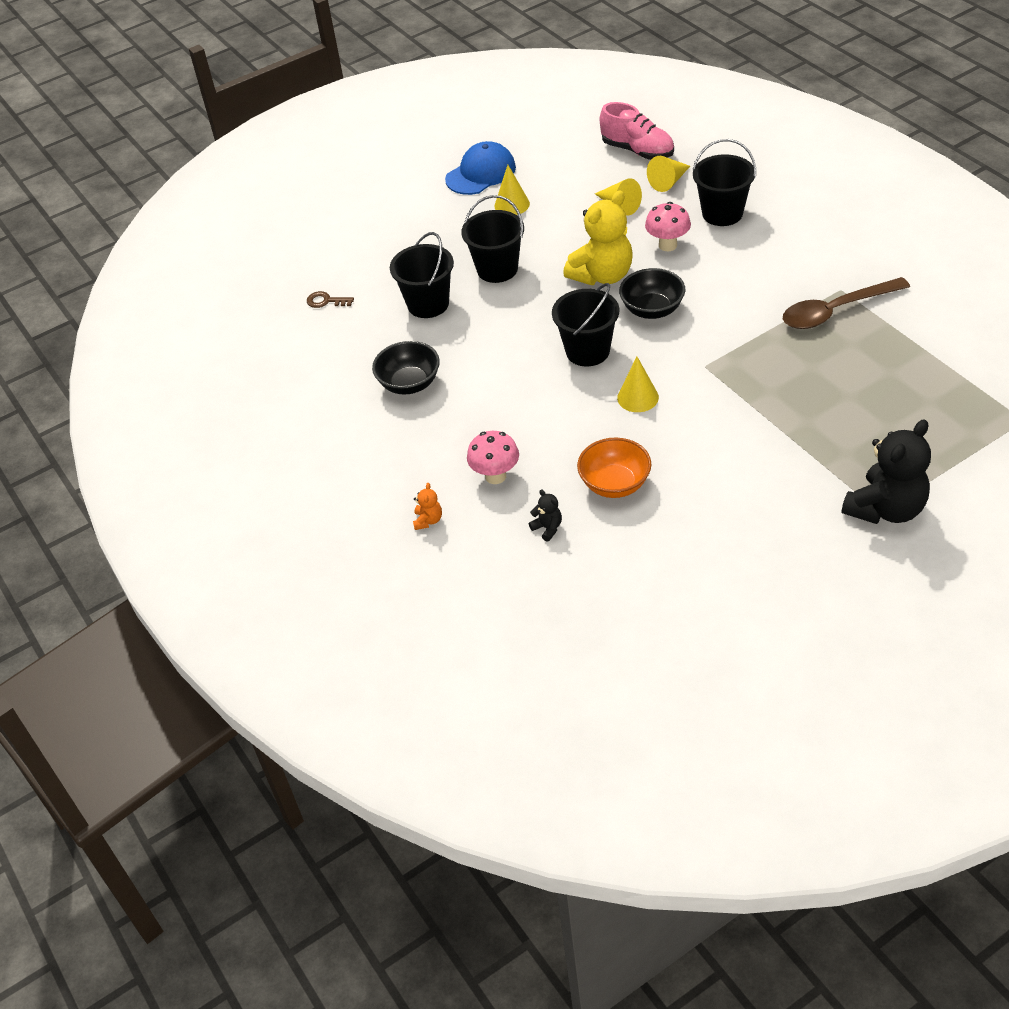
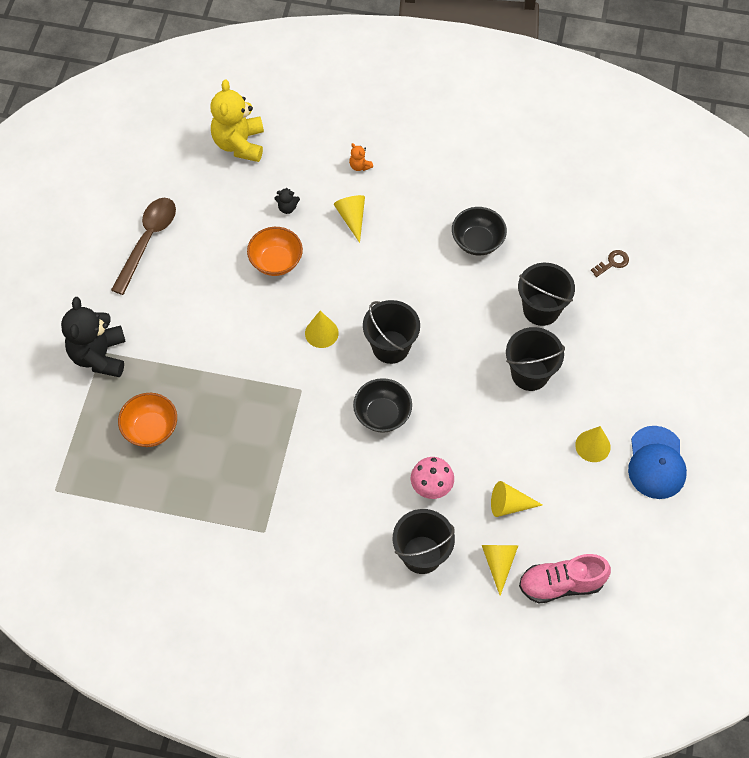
camera: 130 degrees right, 15 degrees up
pink mushroom [467,431,519,484] -> yellow cone [334,195,365,243]
yellow teddy bear [563,190,633,285] -> yellow teddy bear moved to [210,79,264,162]
brown spoon [783,277,910,329] -> brown spoon moved to [111,198,176,295]
none -> orange bowl [118,393,177,447]

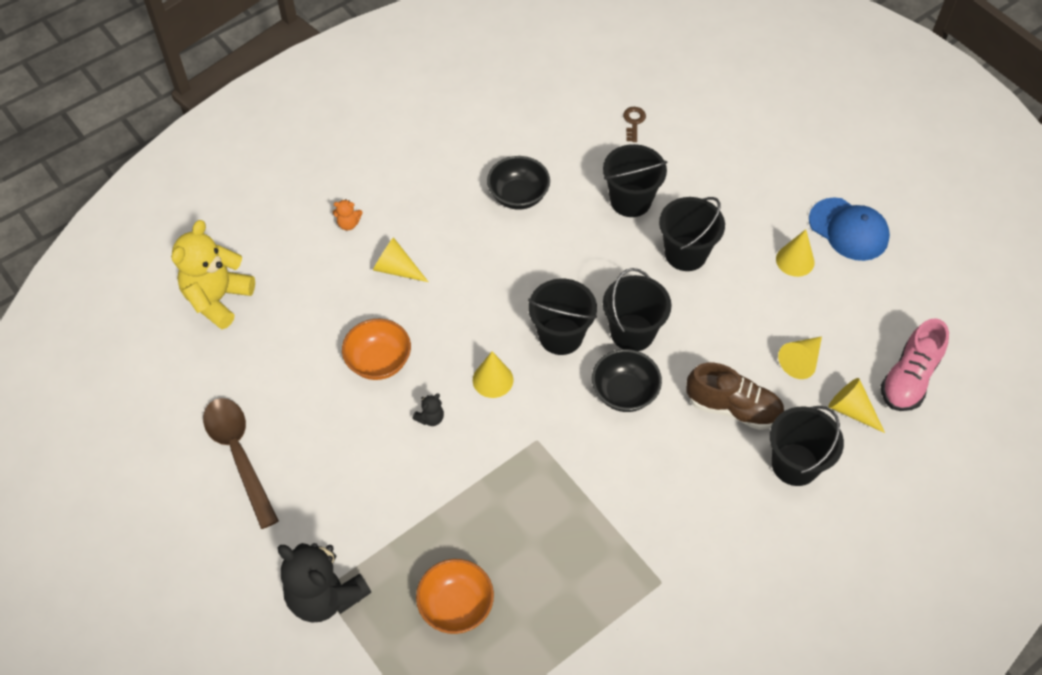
camera: 50 degrees left, 5 degrees down
yellow teddy bear [210,79,264,162] -> yellow teddy bear turned 75 degrees clockwise [171,220,255,329]
black teddy bear [275,188,300,214] -> black teddy bear moved to [412,393,444,426]
pink mushroom [411,457,454,499] -> brown shoe [686,363,784,430]
none -> black bucket [603,268,671,351]

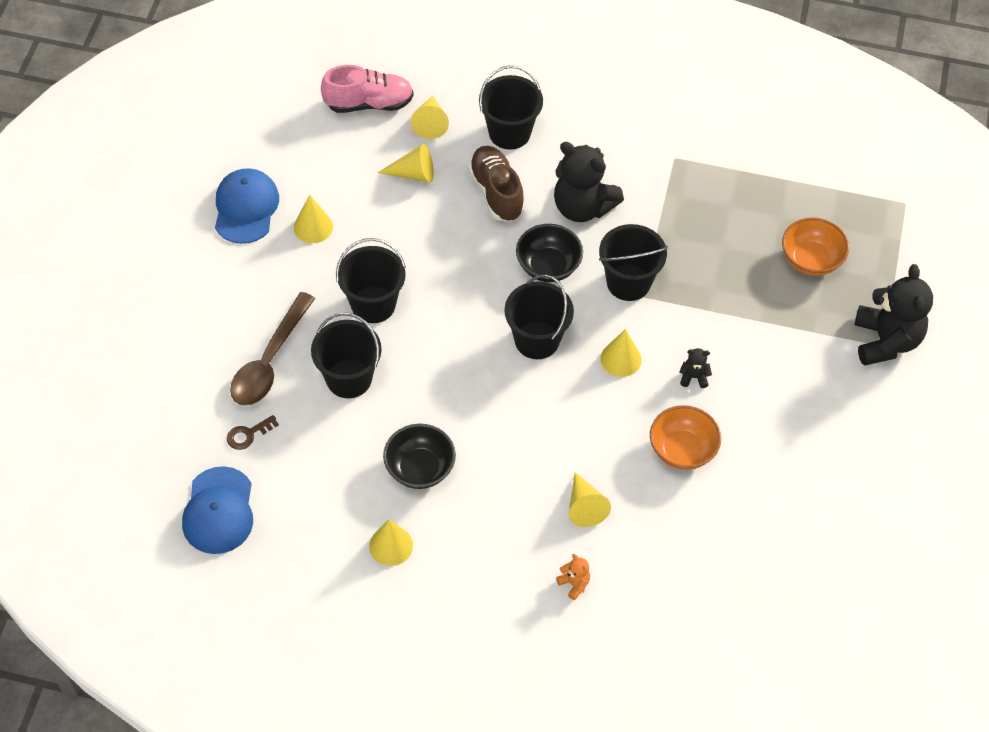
camera: 130 degrees left, 0 degrees up
yellow teddy bear [171,220,255,329] -> none
brown spoon [203,398,279,529] -> brown spoon moved to [230,292,315,406]
black bucket [603,268,671,351] -> black bucket moved to [599,224,668,301]
none -> blue cap [182,466,253,554]
none -> yellow cone [369,519,413,566]
none -> black teddy bear [554,142,624,222]

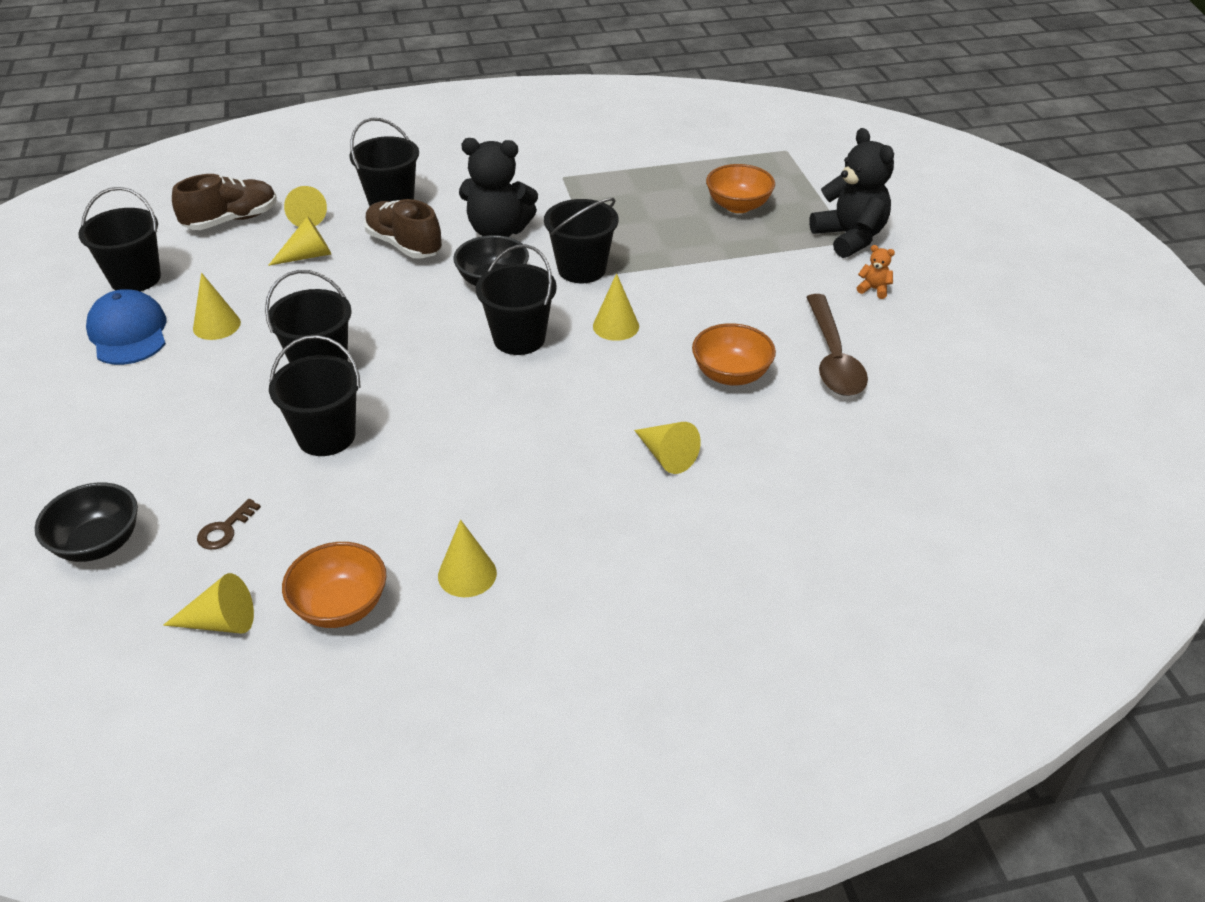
camera: 25 degrees left, 15 degrees down
blue cap [182,466,253,554] -> yellow cone [163,573,254,634]
brown spoon [230,292,315,406] -> brown spoon moved to [807,294,868,396]
pink shoe [321,65,414,113] -> brown shoe [172,174,277,230]
black bowl [383,424,456,489] -> black bowl moved to [35,483,138,562]
orange teddy bear [556,554,590,600] -> orange teddy bear moved to [857,245,895,299]
black teddy bear [679,348,712,388] -> none
none -> black bucket [78,187,161,292]
none -> orange bowl [282,542,387,628]

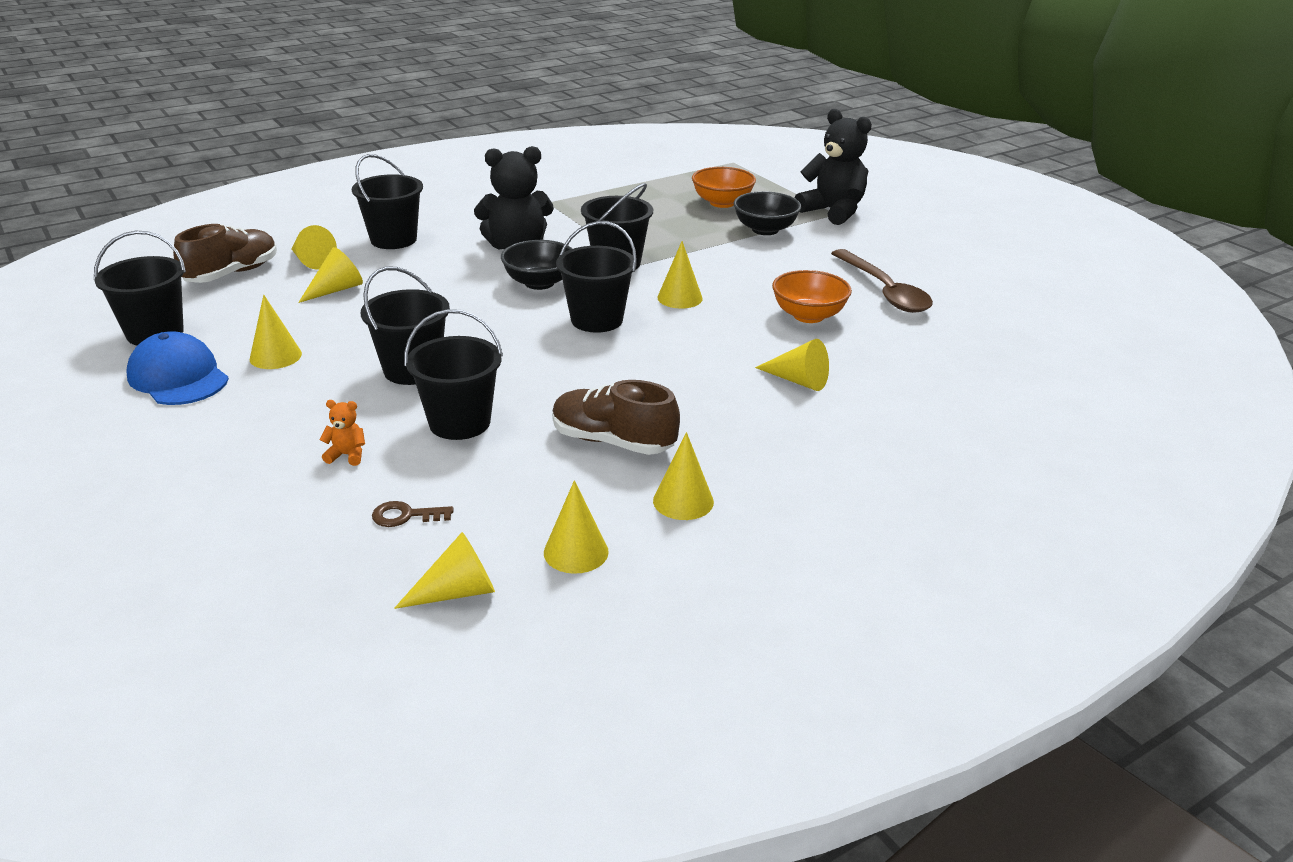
camera: 20 degrees left, 10 degrees down
black bowl [35,483,138,562] -> black bowl moved to [734,191,801,235]
brown key [197,499,261,550] -> brown key turned 75 degrees clockwise [372,501,453,527]
orange bowl [282,542,387,628] -> yellow cone [544,480,609,574]
brown shoe [364,199,442,259] -> brown shoe moved to [552,380,680,455]
orange teddy bear [857,245,895,299] -> orange teddy bear moved to [320,400,365,466]

